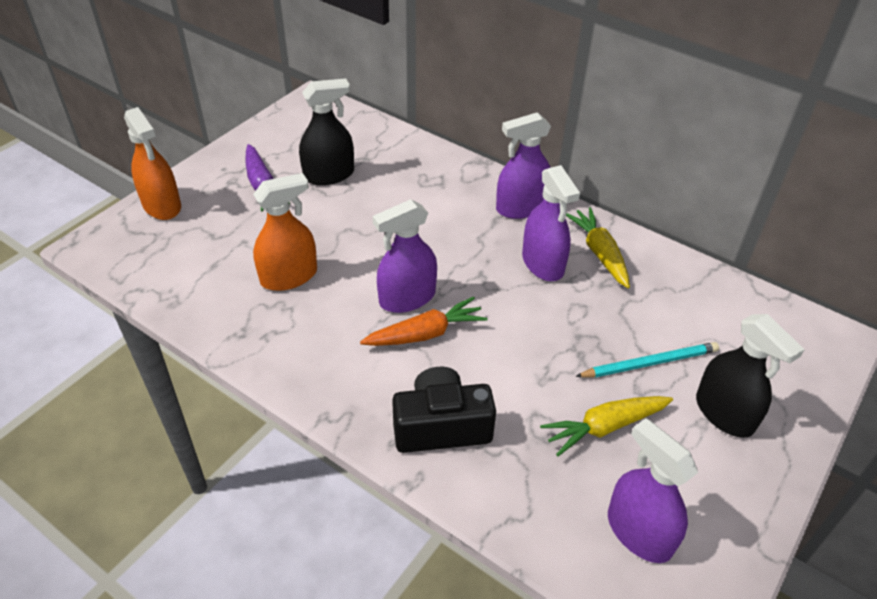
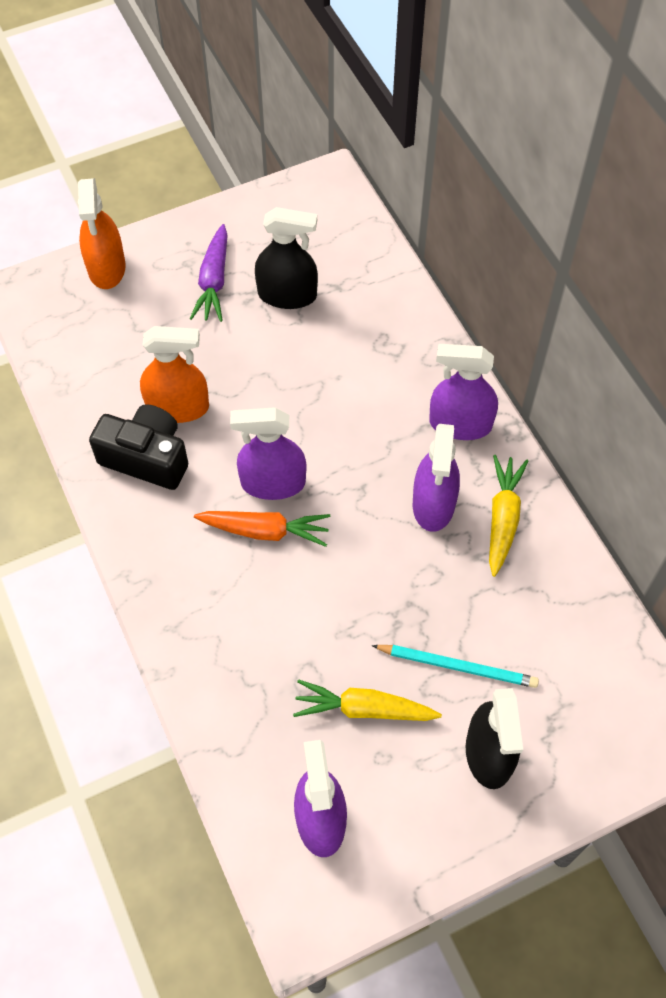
camera: 30 degrees right, 15 degrees up
black camera [392,367,496,453] -> black camera moved to [89,404,188,490]

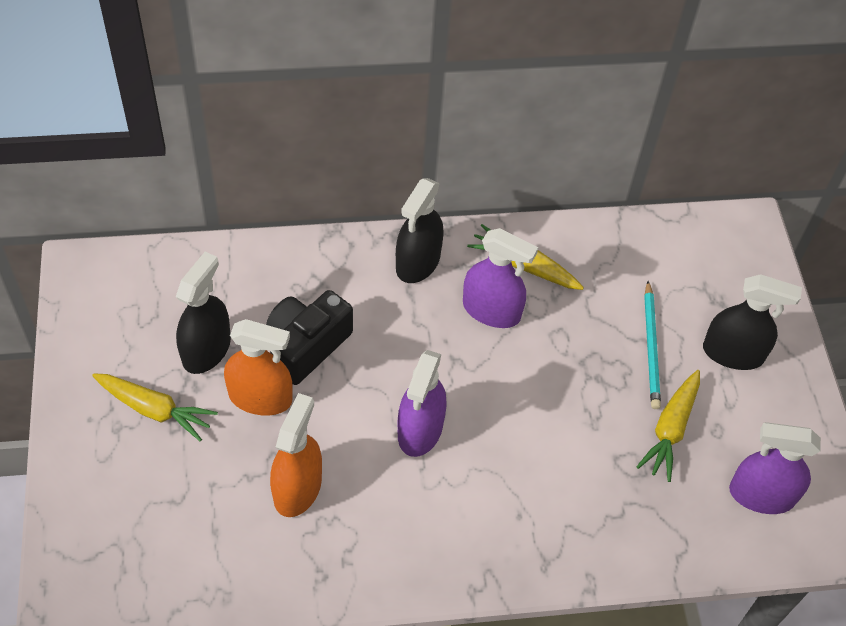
camera: 75 degrees left, 5 degrees down
orange spray bottle [78,178,126,289] -> orange spray bottle moved to [224,319,293,416]
black camera [89,404,188,490] -> black camera moved to [266,290,353,385]
purple carrot [190,224,228,322] -> yellow carrot [92,373,218,442]
orange carrot [194,511,330,547] -> none
turquoise pencil [372,645,539,688] -> turquoise pencil turned 150 degrees clockwise [644,281,661,409]
purple spray bottle [429,344,498,440] -> black spray bottle [396,178,444,283]

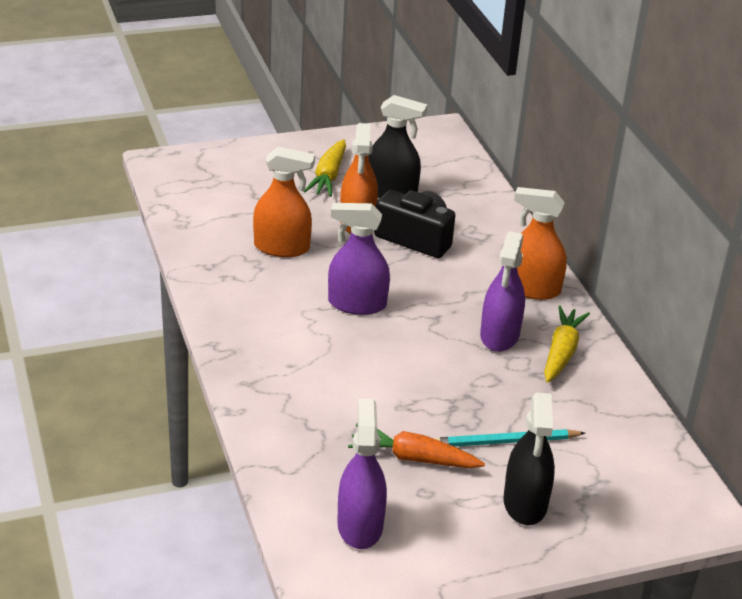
camera: 80 degrees right, 20 degrees down
black spray bottle [396,178,444,283] -> orange spray bottle [514,187,567,300]
yellow carrot [636,370,700,482] -> orange carrot [348,424,485,468]

